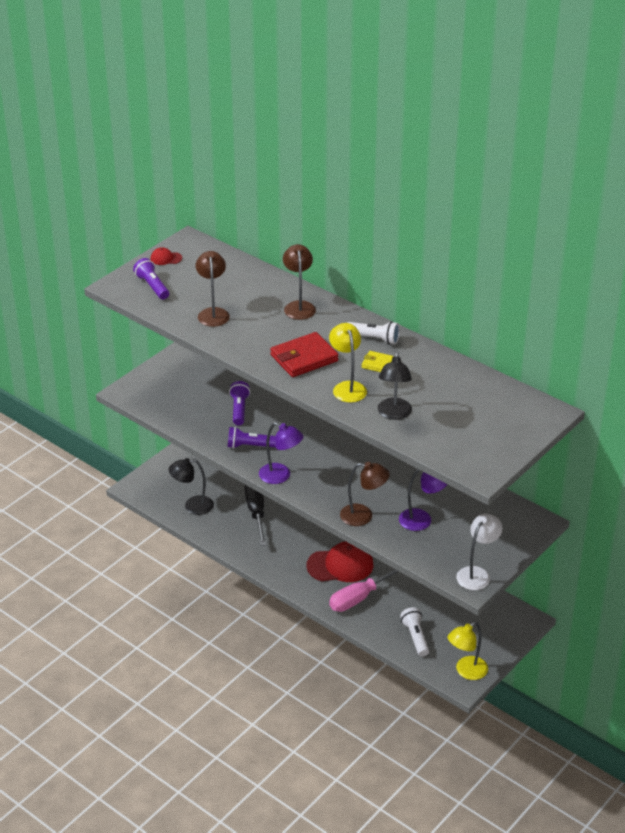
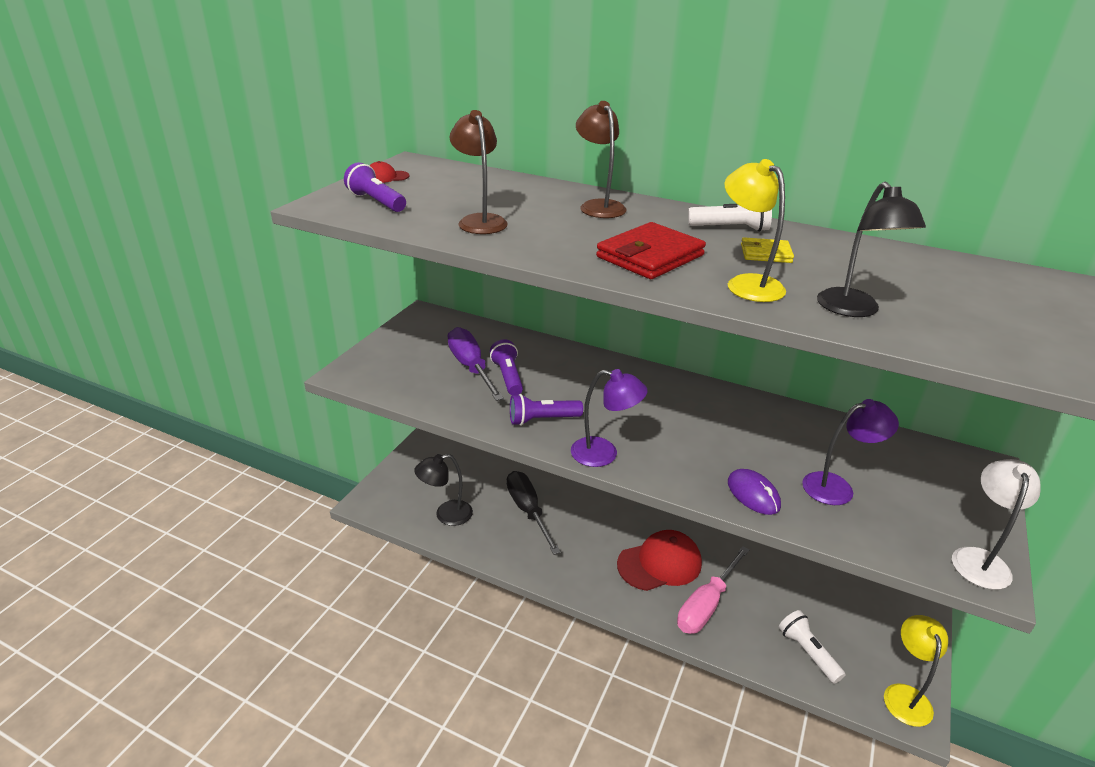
camera: 15 degrees left, 5 degrees down
brown lamp [340,462,390,526] -> purple mouse [728,469,781,515]
yellow lamp [448,622,488,680] -> yellow lamp turned 150 degrees clockwise [884,615,948,727]
none -> purple screwdriver [448,327,504,401]

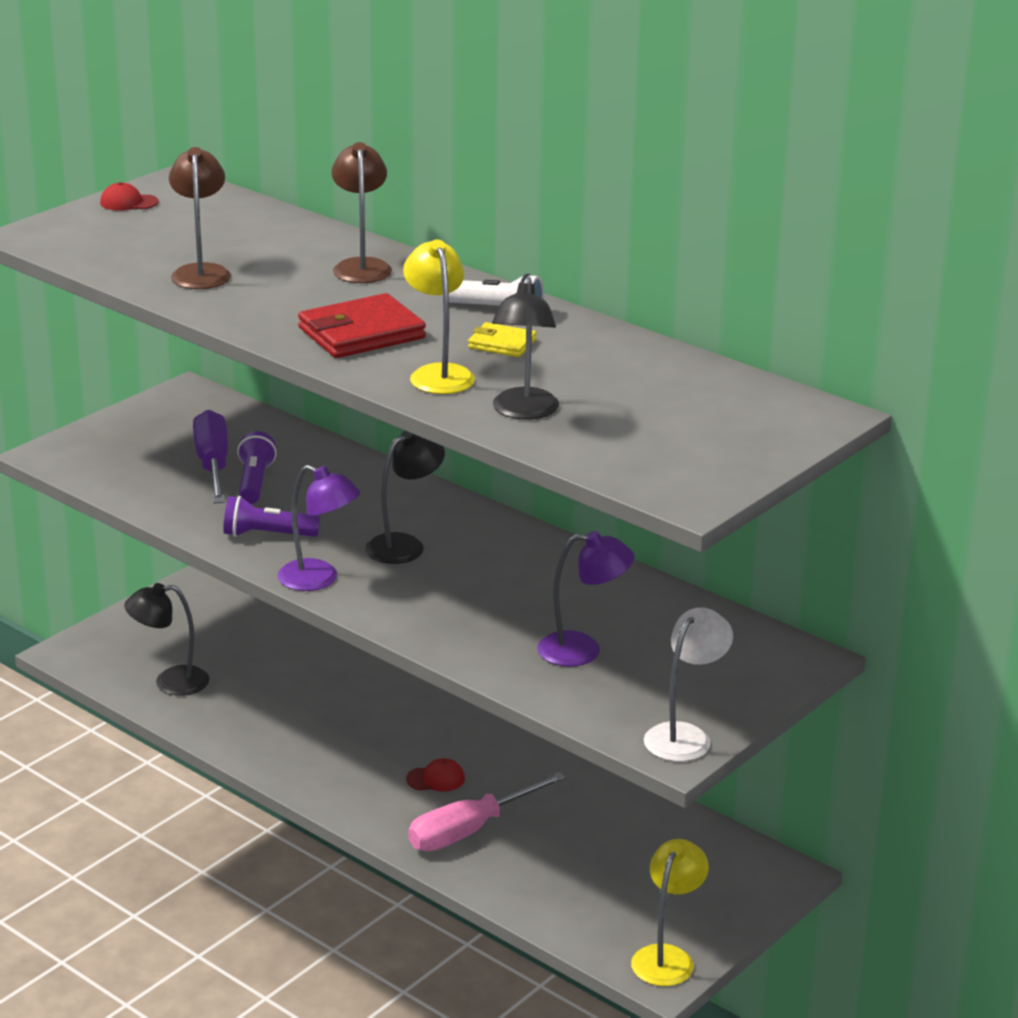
camera: 15 degrees right, 5 degrees down
purple flashlight [344,162,406,212] -> none
black screwdriver [507,471,561,555] -> none
red cap [617,530,702,591] -> red cap [406,758,465,792], size x0.46
purple mouse [728,469,781,515] -> none
white flashlight [779,610,846,684] -> none
none -> black lamp [365,431,445,564]

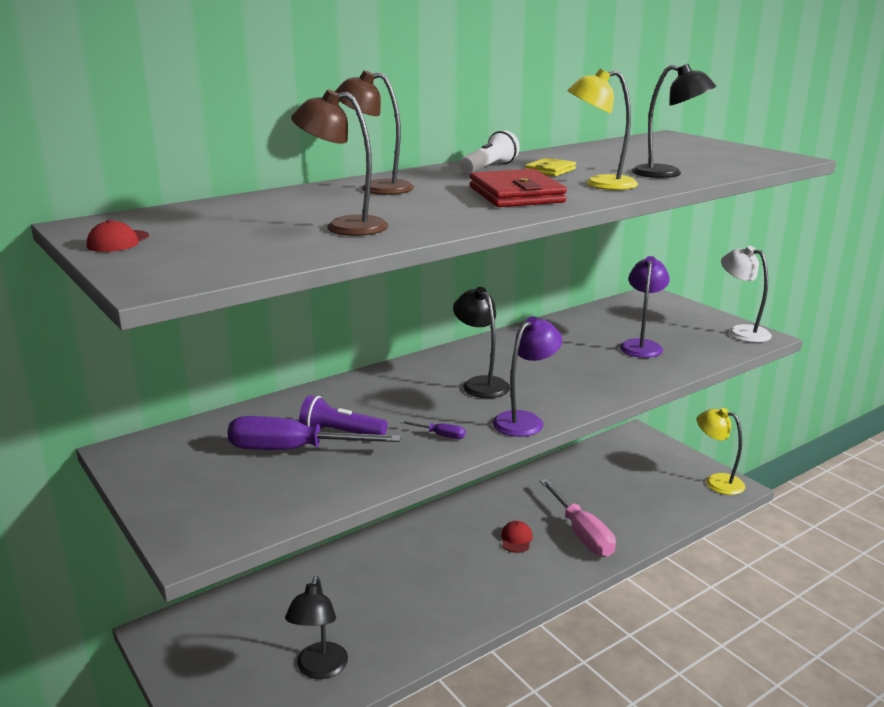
camera: 75 degrees left, 5 degrees down
purple flashlight [223,496,320,537] -> purple screwdriver [400,420,466,439]

